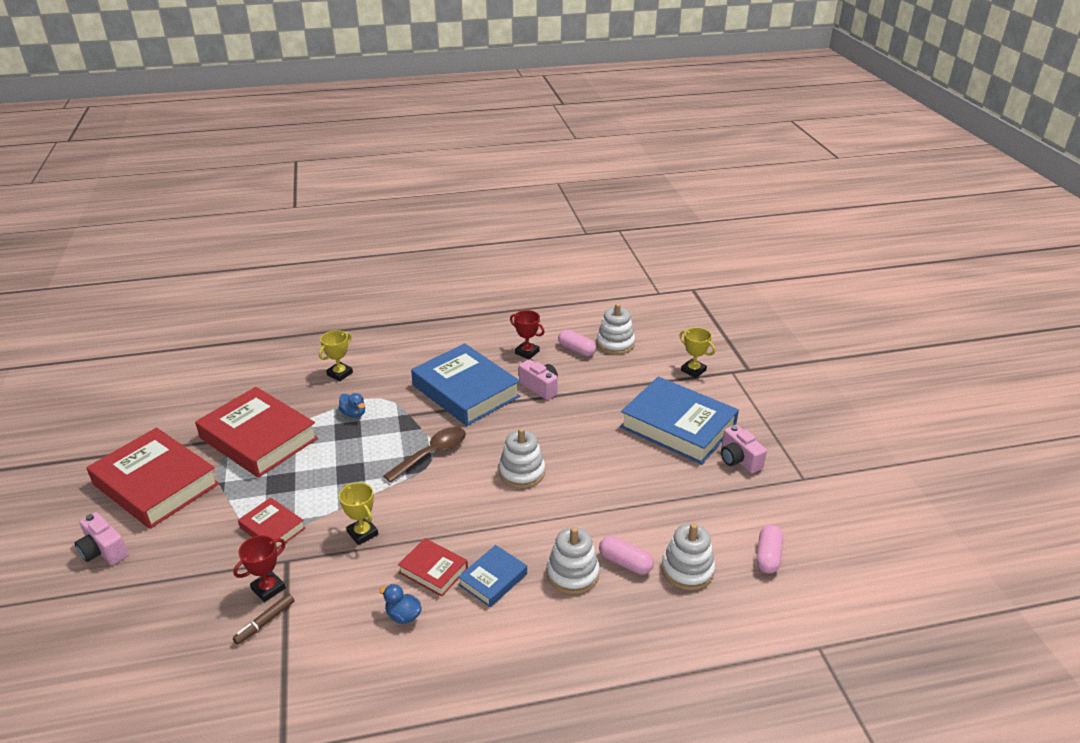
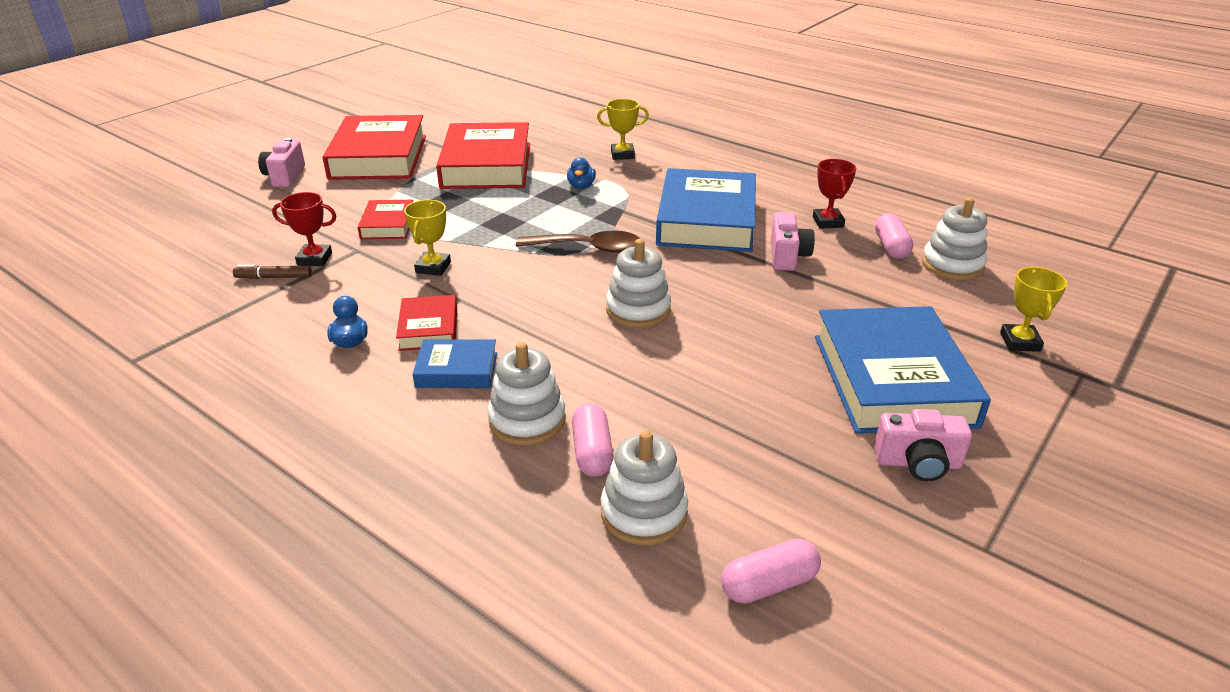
camera: 50 degrees right, 0 degrees up
pink camera [721,425,767,474] -> pink camera turned 105 degrees counterclockwise [874,409,972,481]

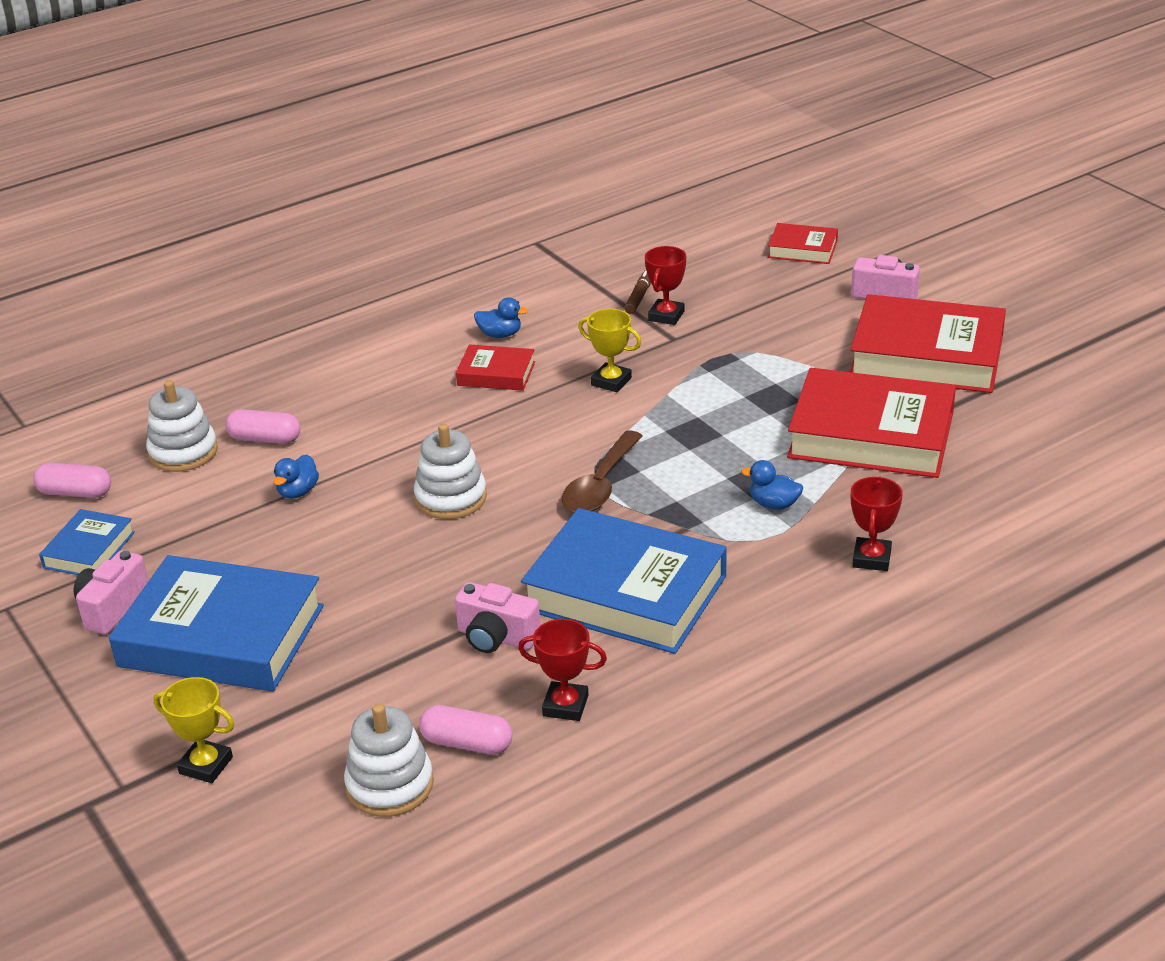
camera: 110 degrees right, 0 degrees up
red book [358,200,413,239] -> red book moved to [768,223,838,264]
blue book [412,339,497,388] -> blue book moved to [39,509,135,575]
white stacking toy [487,342,566,445] -> none
yellow trophy [597,99,649,160] -> red trophy [851,477,903,571]
pink capsule [721,539,821,604] -> pink capsule turned 75 degrees counterclockwise [33,463,111,498]
none -> blue duck [273,455,319,499]

